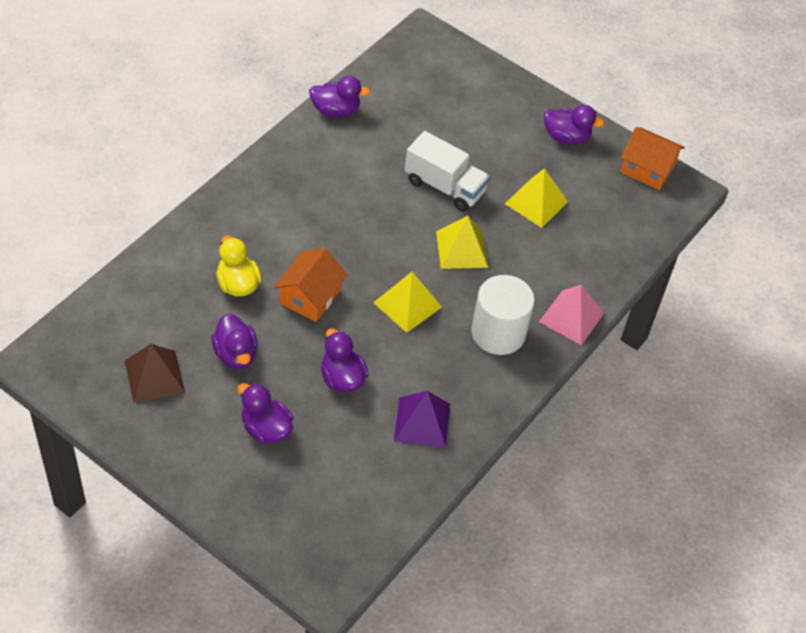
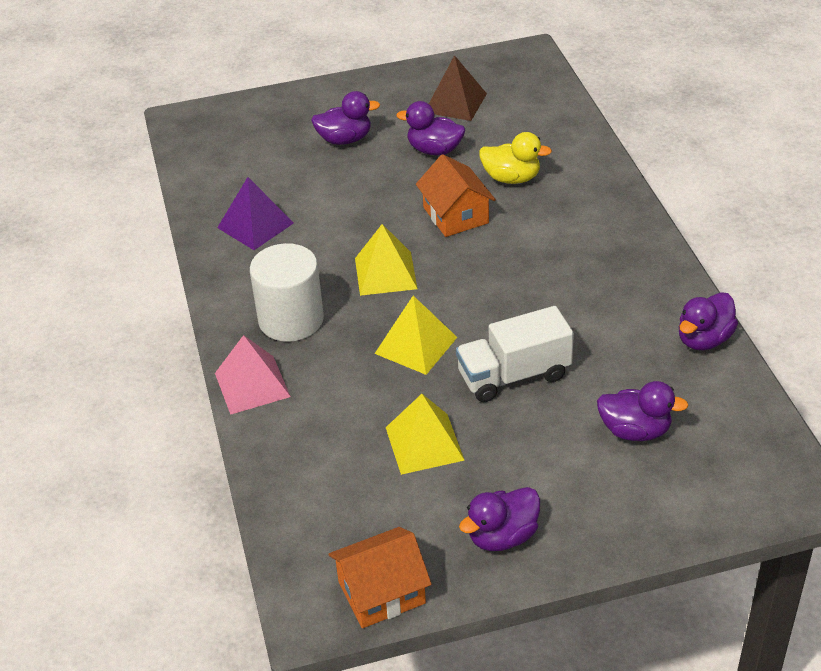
camera: 135 degrees right, 10 degrees down
purple duck [321,328,369,393] -> purple duck moved to [597,381,689,441]

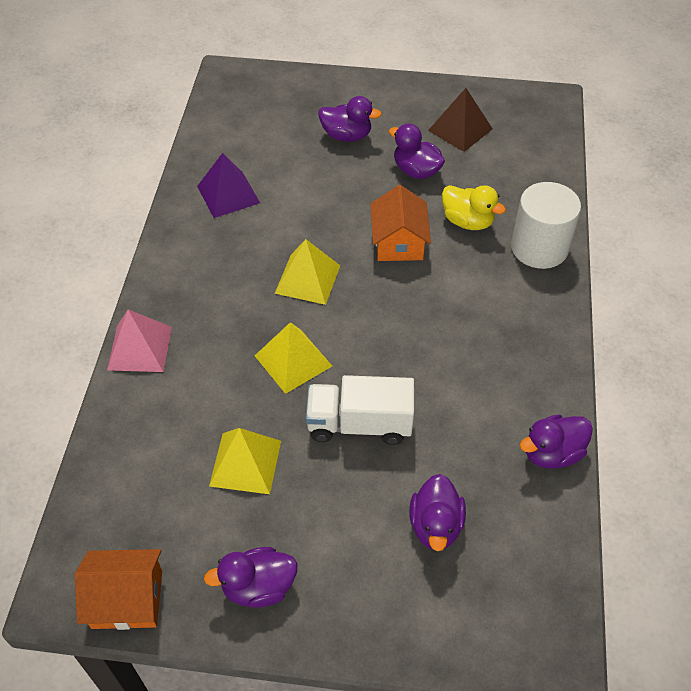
camera: 20 degrees right, 10 degrees up
white cylinder [250,243,324,342] -> white cylinder moved to [511,182,581,269]
purple duck [597,381,689,441] -> purple duck turned 60 degrees clockwise [409,474,466,551]

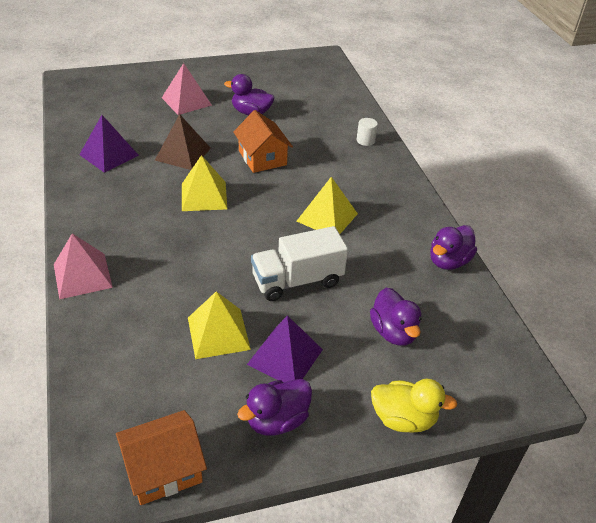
camera: 25 degrees left, 10 degrees down
yellow pyramid [255,322,332,394] -> yellow pyramid moved to [297,177,358,234]
purple duck [318,96,382,142] -> pink pyramid [162,63,212,115]
brown pyramid [428,88,493,152] -> brown pyramid moved to [155,114,211,170]
yellow duck [442,185,506,230] -> yellow duck moved to [371,379,457,433]
white cylinder [511,182,581,269] -> white cylinder [357,118,378,146], size x0.43
none -> purple pyramid [247,315,323,383]

